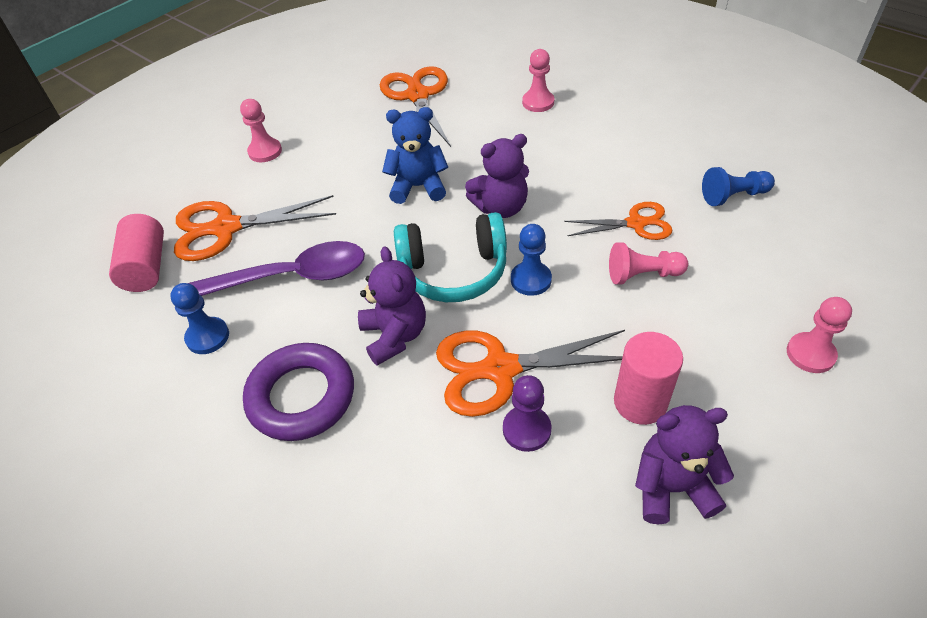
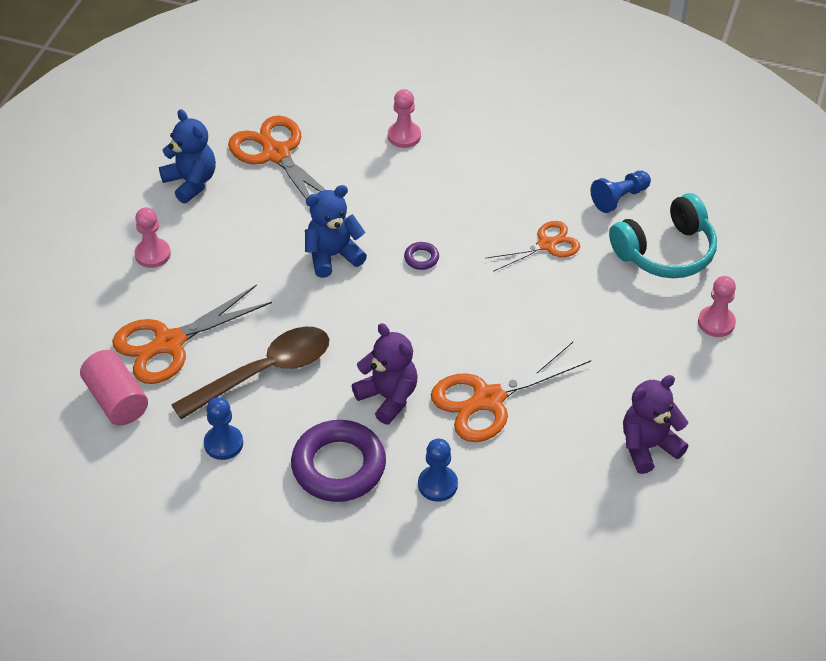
camera: 25 degrees left, 0 degrees up
purple spoon [188,241,365,296] -> brown spoon [171,327,329,419]
turquoise headphones [394,212,507,302] -> turquoise headphones moved to [609,193,717,278]
purple teddy bear [465,134,529,218] -> purple ring [404,242,439,270]
purple pawn [503,375,551,452] -> none
blue pawn [511,224,552,296] -> blue pawn moved to [418,439,458,502]
pink pawn [609,242,688,284] -> none
pink cylinder [614,332,683,425] -> none
none -> blue teddy bear [159,109,216,204]

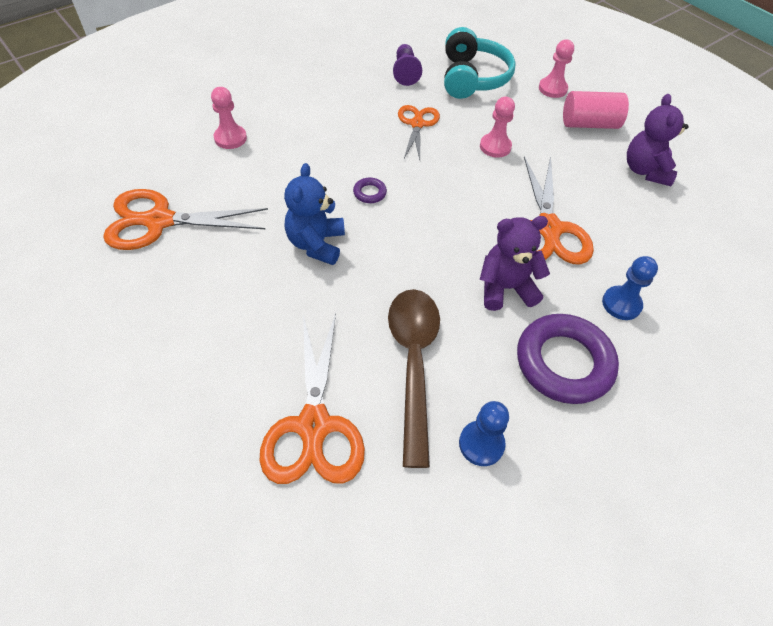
camera: 60 degrees left, 5 degrees up
pink cylinder [80,350,148,425] -> pink cylinder moved to [563,91,629,129]
pink pawn [134,207,171,268] -> pink pawn moved to [480,97,515,158]
blue teddy bear [159,109,216,204] -> none
blue pawn [591,171,651,213] -> purple pawn [393,44,422,86]

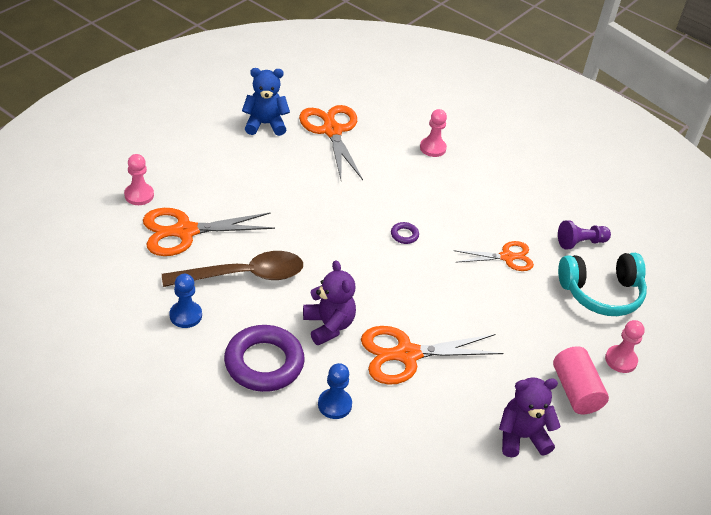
camera: 75 degrees right, 10 degrees down
blue teddy bear [284,163,345,265] -> blue teddy bear moved to [242,68,290,136]
pink pawn [480,97,515,158] -> pink pawn moved to [124,154,154,205]

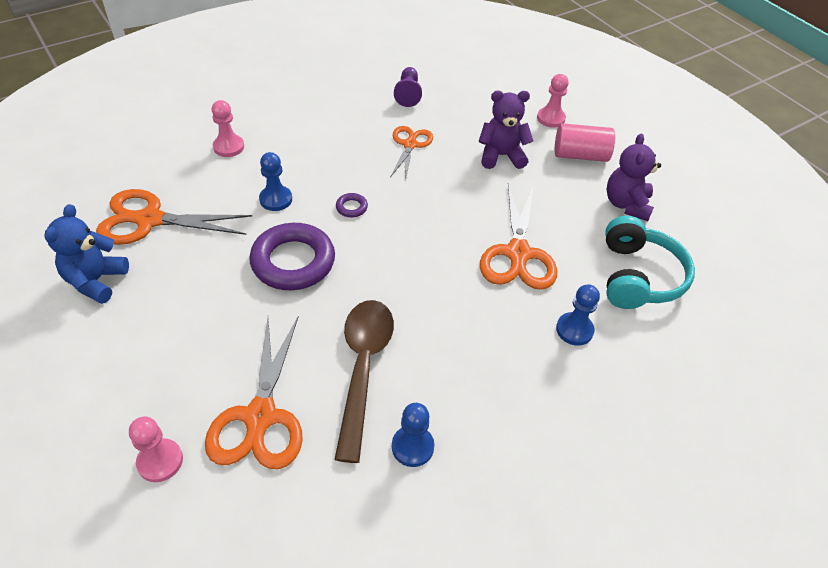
camera: 70 degrees left, 5 degrees up
purple ring [224,325,305,392] -> purple ring moved to [249,223,335,290]
purple teddy bear [303,260,356,346] -> purple teddy bear moved to [478,91,533,169]
turquoise headphones [558,253,647,316] -> turquoise headphones moved to [605,216,695,309]
none -> blue pawn [259,152,292,211]

